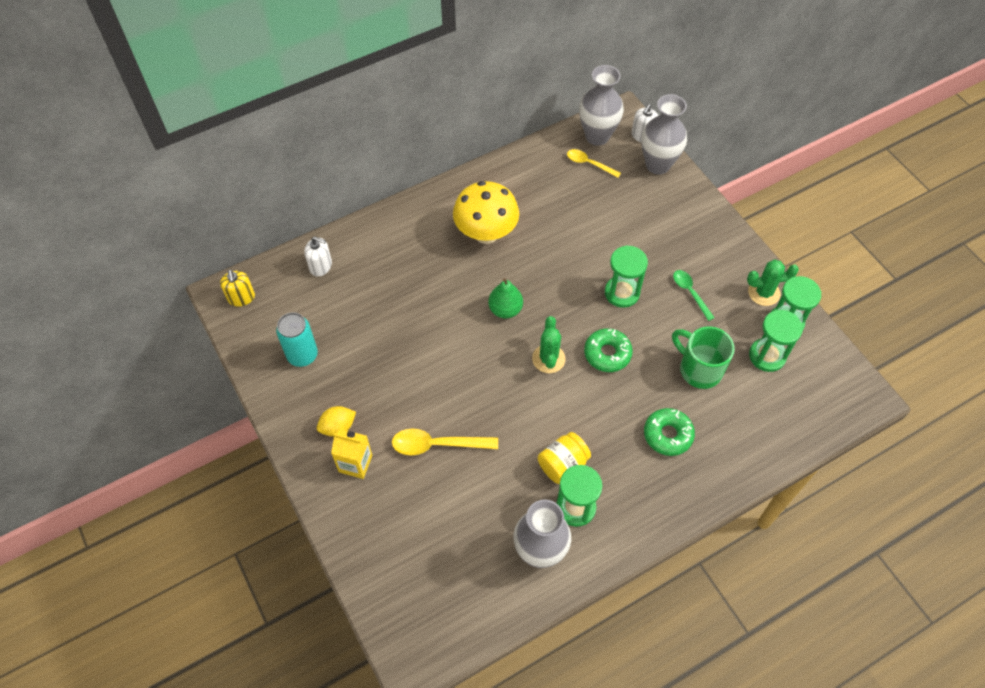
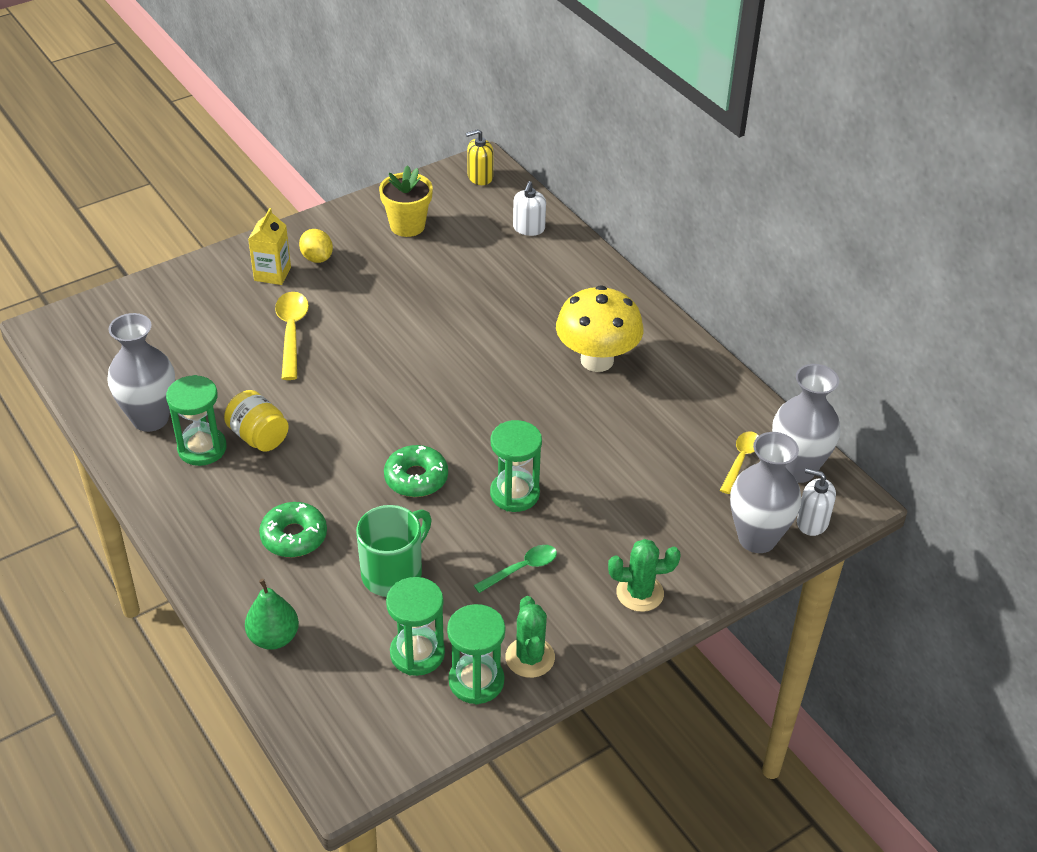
camera: 85 degrees right, 15 degrees down
turquoise can [276,312,318,367] -> yellow flower pot [379,165,433,237]
green pear [488,278,523,318] -> green pear moved to [245,579,299,650]
green cactus [532,316,566,373] -> green cactus moved to [608,539,681,612]

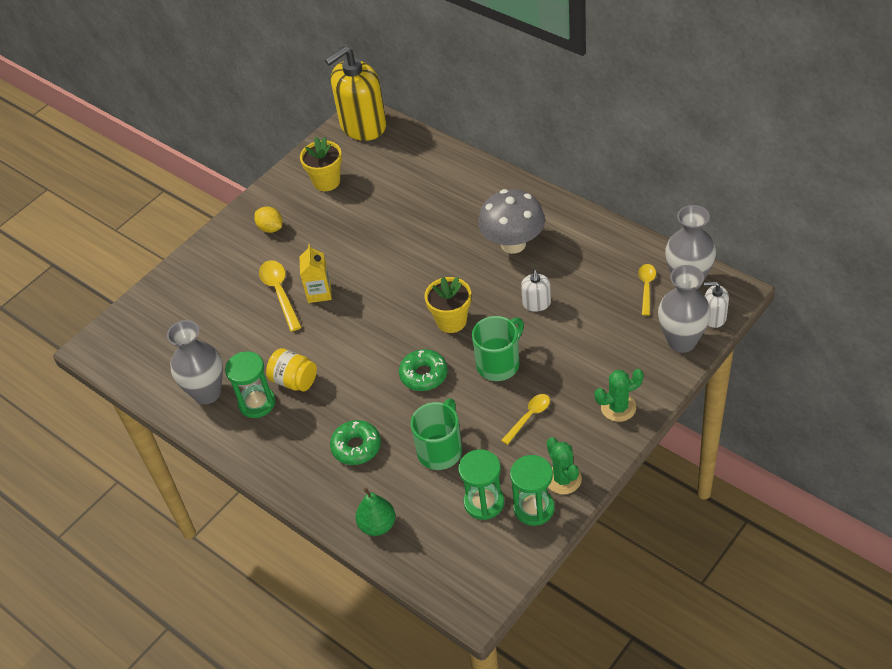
camera: 10 degrees left, 5 degrees up
yellow carton [248,208,291,285] -> yellow carton moved to [300,244,332,303]
yellow soap dispenser [466,129,493,185] -> yellow soap dispenser [325,46,386,141], size x2.21
green spoon [474,545,557,593] -> yellow spoon [501,394,550,445]
green hourglass [490,420,542,512] -> green mug [472,316,524,381]
white soap dispenser [513,181,546,236] -> white soap dispenser moved to [521,270,551,312]
yellow mushroom [556,285,643,372] -> grey mushroom [478,189,545,254]
none -> yellow flower pot [425,277,471,333]

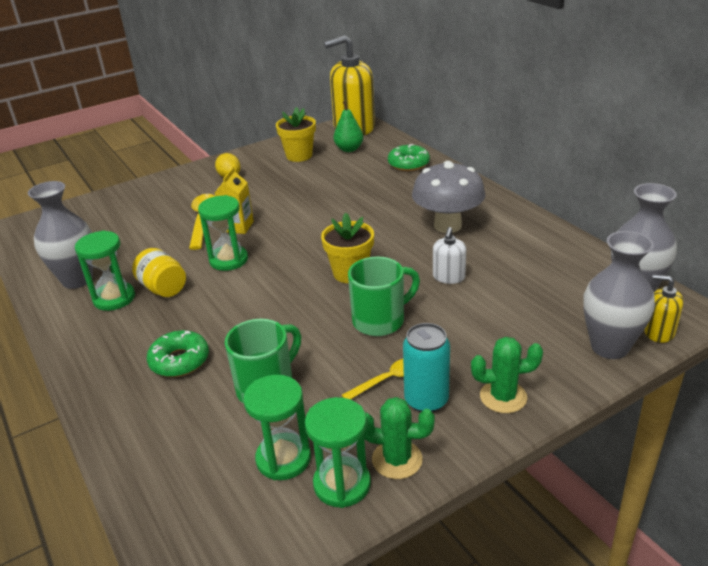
camera: 15 degrees right, 15 degrees down
green pear [356,488,395,536] -> green pear moved to [334,101,363,152]
green donut [399,349,448,391] -> green donut moved to [388,144,430,171]
green cactus [547,437,582,494] -> green cactus turned 75 degrees counterclockwise [364,397,435,479]
yellow spoon [638,264,656,316] -> none
white soap dispenser [704,281,729,328] -> yellow soap dispenser [644,275,684,343]
none -> green hourglass [198,195,248,271]
none -> turquoise can [403,323,450,413]

